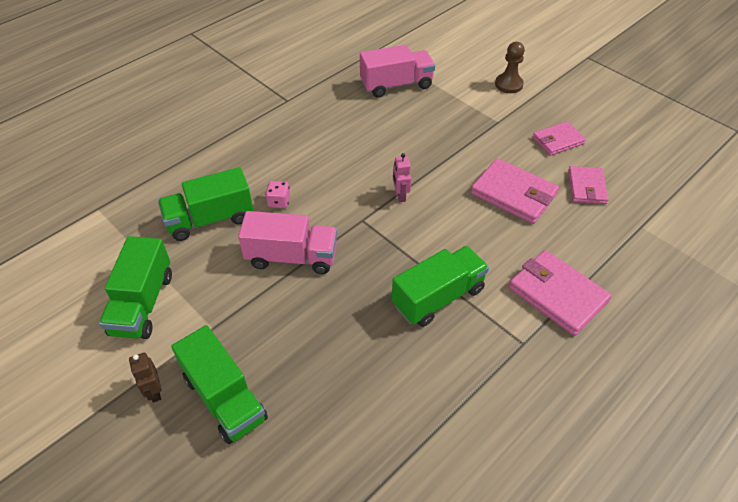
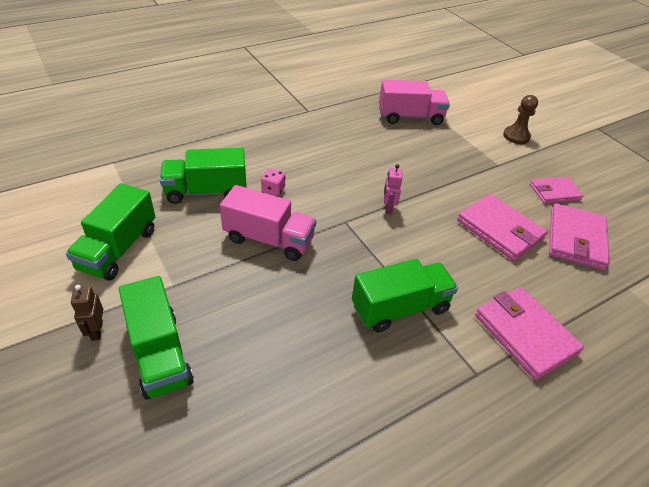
camera: 10 degrees right, 5 degrees down
pink wallet [568,166,609,204] -> pink wallet [549,203,610,270], size x1.56

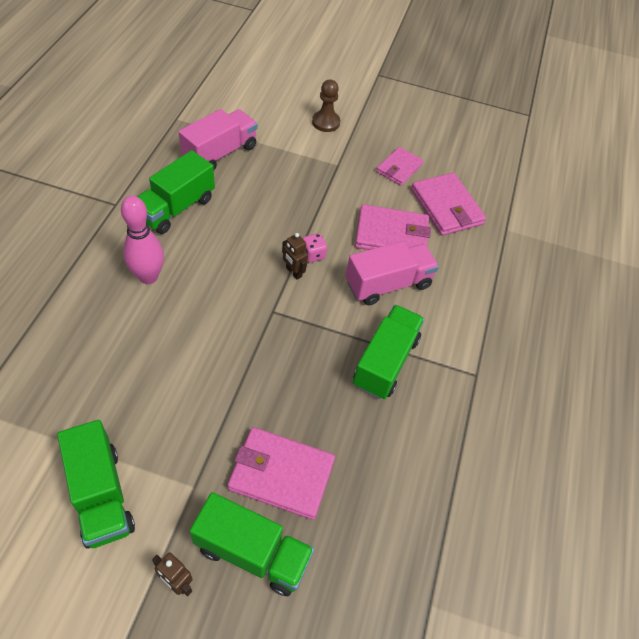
camera: 45 degrees left, 10 degrees up
green truck [160,148,246,204] -> green truck moved to [137,150,215,234]
pink truck [220,185,316,261] -> pink truck moved to [346,241,439,305]
pink dice [261,169,285,196] -> pink dice moved to [303,233,327,263]
pink robot [384,164,403,214] -> brown robot [282,233,308,280]
pink wallet [475,287,584,380] -> pink wallet moved to [228,427,335,520]
none -> pink bowling pin [121,196,164,284]

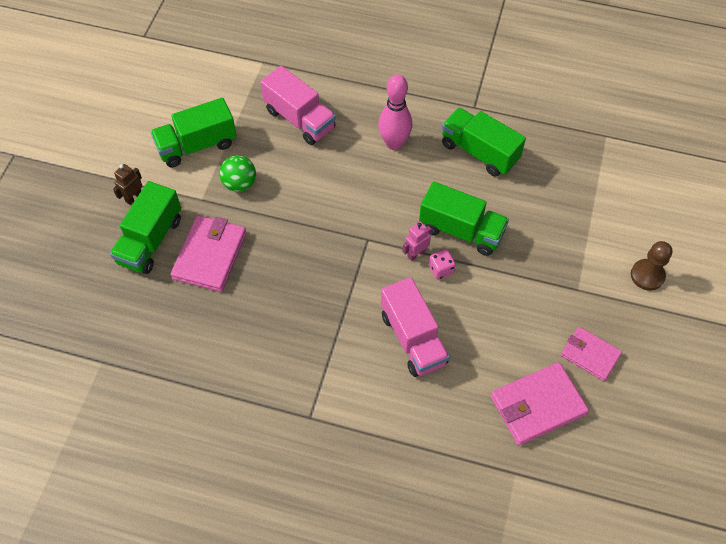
camera: 95 degrees right, 5 degrees up
pink truck [179,109,257,170] -> pink truck moved to [260,66,336,145]
brown robot [282,233,308,280] -> pink robot [402,221,431,261]
green truck [353,305,425,399] -> green truck moved to [419,181,509,256]
pink wallet [355,204,431,250] -> none
none -> green ball [219,155,256,192]

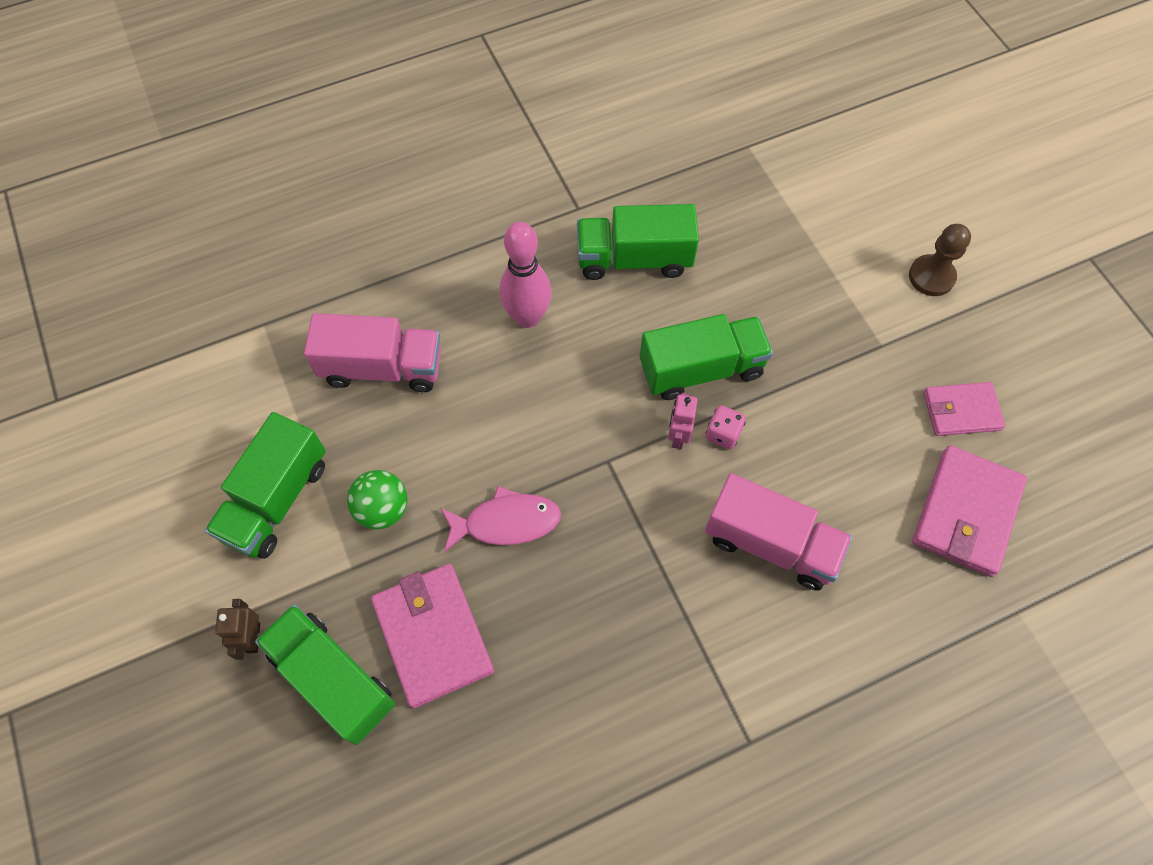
camera: 40 degrees left, 5 degrees up
green truck [110,181,181,274] -> green truck turned 150 degrees clockwise [255,604,395,745]
none -> pink fish [440,486,561,552]

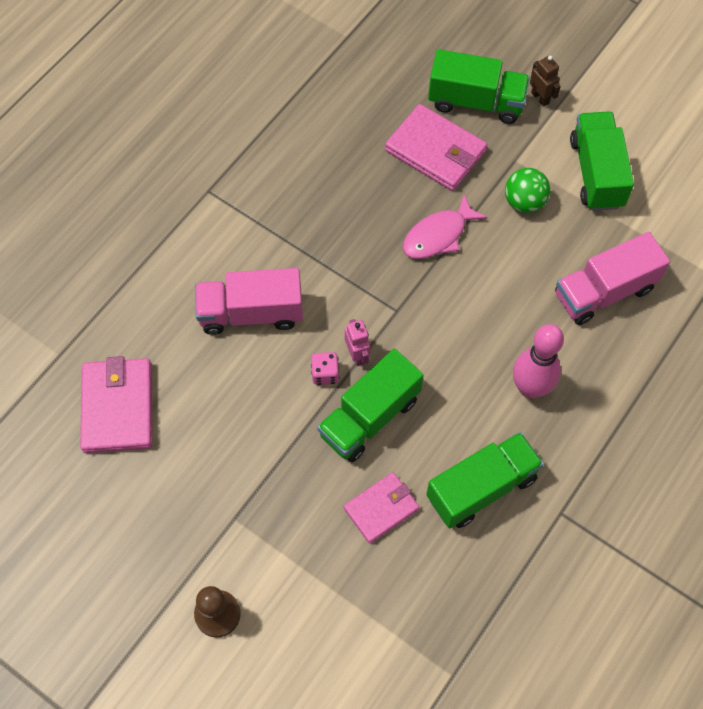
camera: 150 degrees right, 0 degrees up
pink wallet [923,382,1006,436] -> pink wallet moved to [343,472,419,543]

